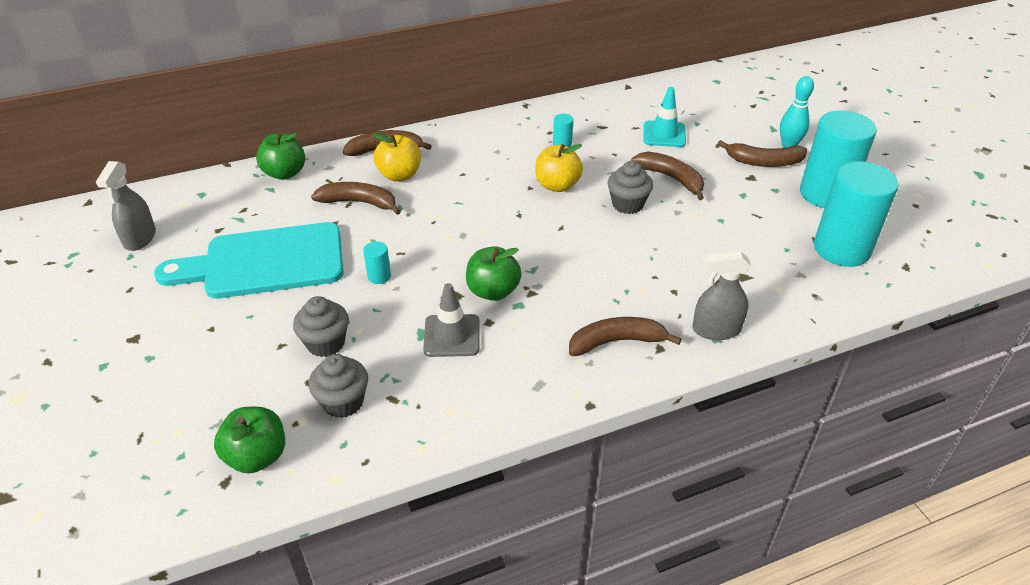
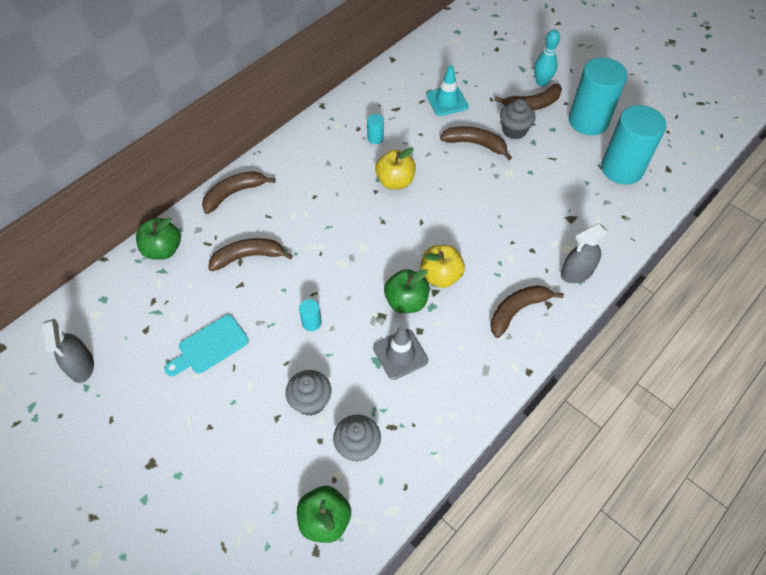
camera: 25 degrees left, 15 degrees up
turquoise cutting board [154,222,344,299] -> turquoise cutting board [164,315,249,376], size x0.53
yellow apple [373,133,421,181] -> yellow apple moved to [420,245,465,288]
grey cupcake [607,161,653,214] -> grey cupcake moved to [500,99,535,139]

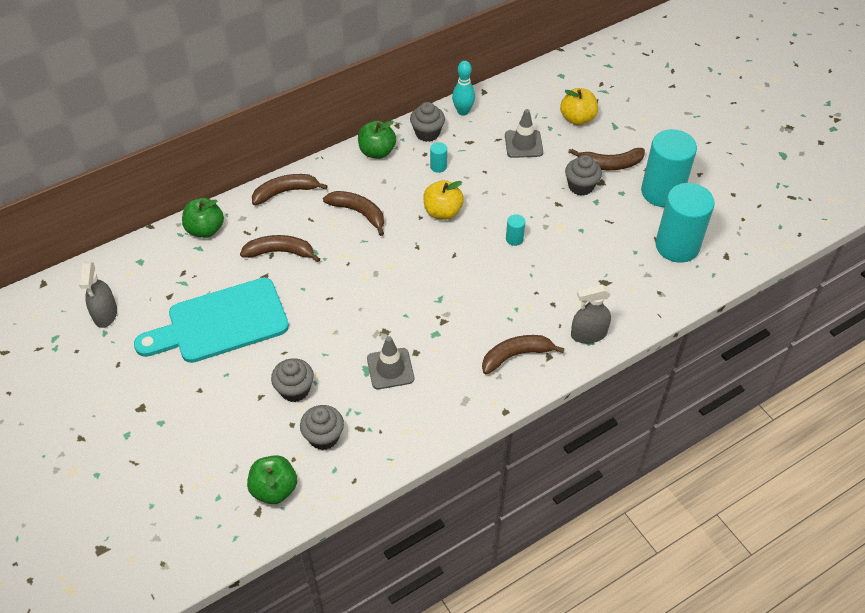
camera: 15 degrees right, 5 degrees down
turquoise cutting board [164,315,249,376] -> turquoise cutting board [134,278,289,363], size x1.88
turquoise cylinder [299,299,322,331] -> turquoise cylinder moved to [506,214,525,246]
green apple [384,269,430,313] -> green apple moved to [358,120,396,159]
yellow apple [420,245,465,288] -> yellow apple moved to [560,88,598,125]
turquoise traffic cone [427,65,468,116] -> grey traffic cone [505,109,543,158]
brown banana [440,126,512,160] -> brown banana moved to [323,191,384,236]
turquoise bowling pin [534,30,560,86] -> turquoise bowling pin moved to [452,61,475,116]
none -> grey cupcake [410,102,445,142]

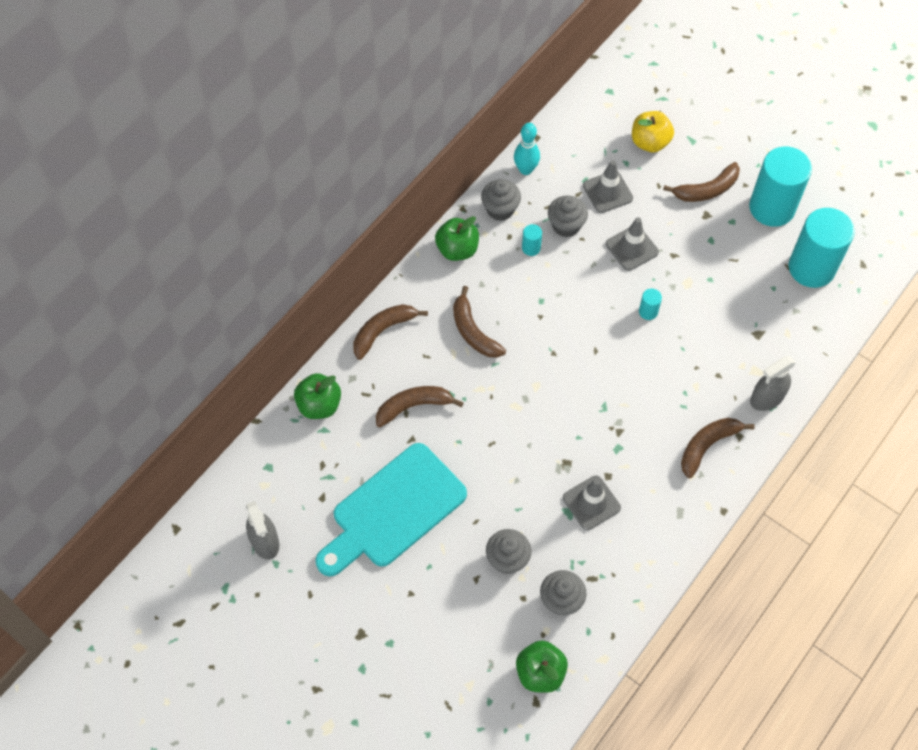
camera: 20 degrees left, 10 degrees up
brown banana [323,191,384,236] -> brown banana turned 135 degrees counterclockwise [453,286,506,358]
yellow apple [423,180,464,220] -> none
grey cupcake [565,155,602,196] -> grey cupcake moved to [548,195,588,237]
none -> grey traffic cone [606,217,659,271]

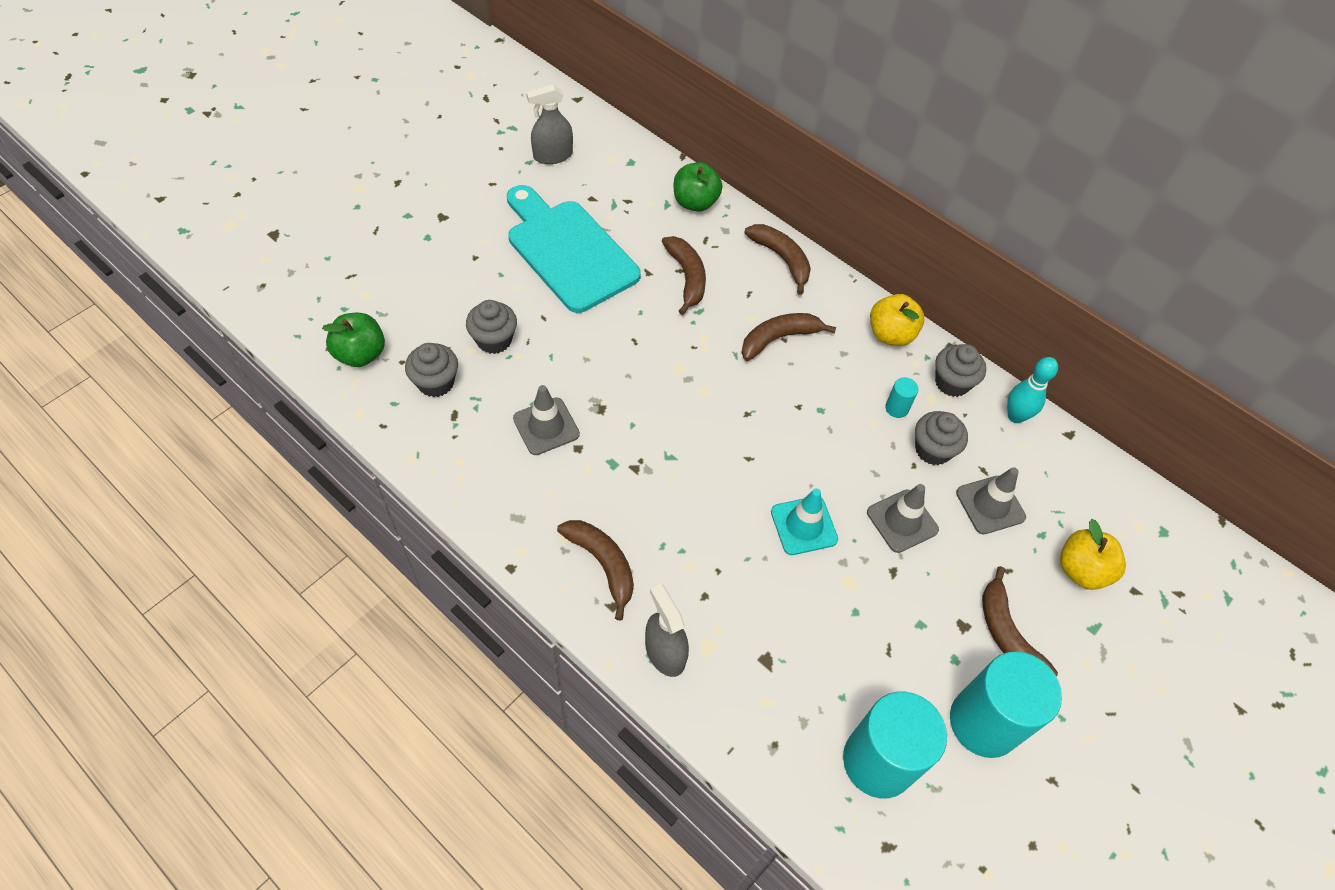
camera: 90 degrees right, 5 degrees down
green apple [435,216,479,261] -> yellow apple [870,294,925,346]
turquoise cylinder [639,289,662,320] -> turquoise traffic cone [771,488,838,555]

